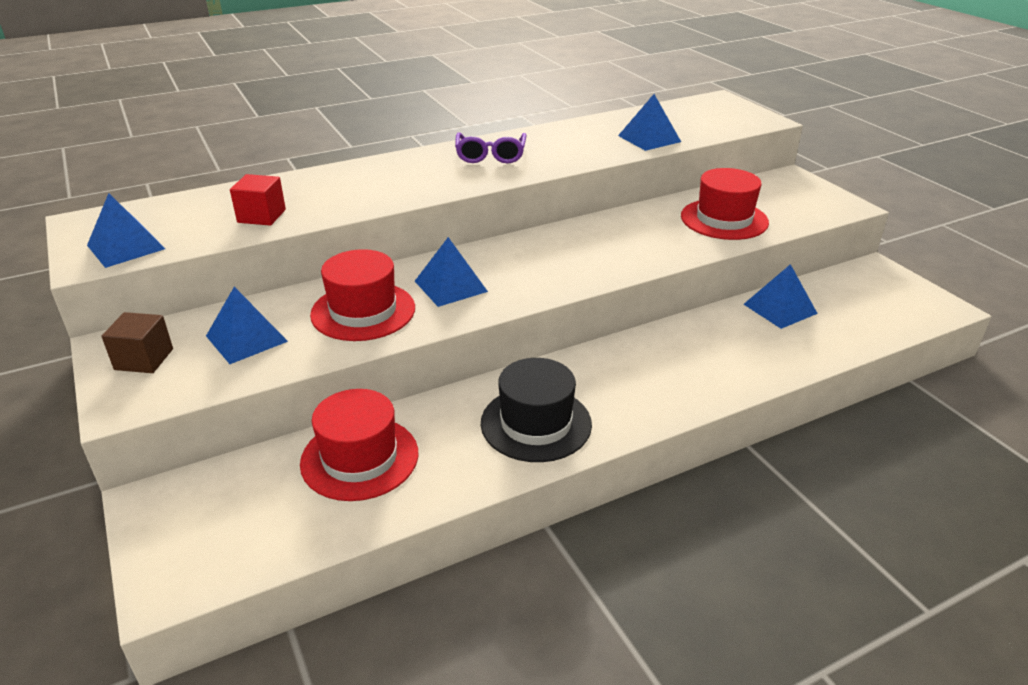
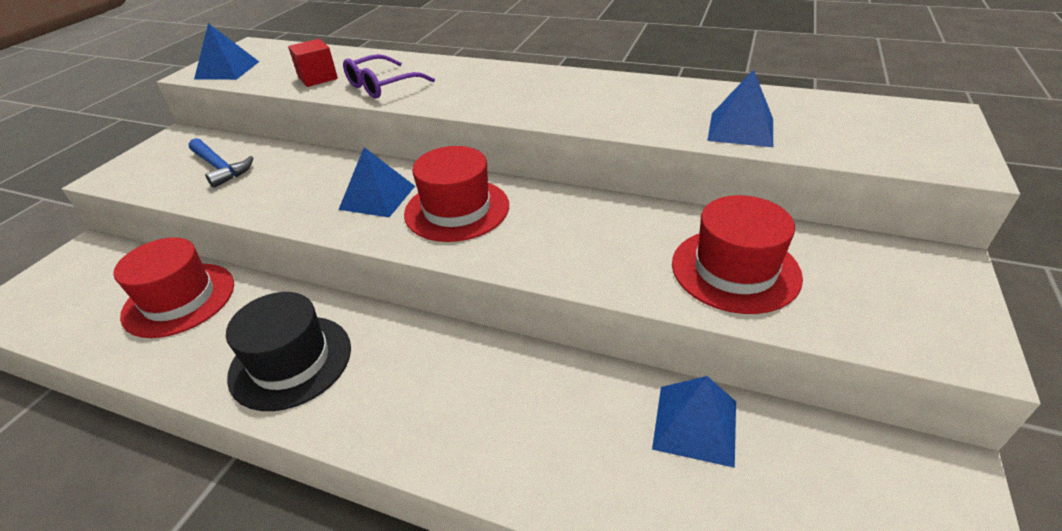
camera: 50 degrees right, 5 degrees up
brown cube [101,312,173,373] -> none
blue pyramid [206,287,288,364] -> blue hammer [189,138,254,188]
red hat [310,249,415,341] -> red hat moved to [404,146,509,242]
purple glasses [455,133,526,164] -> purple glasses moved to [343,54,435,99]

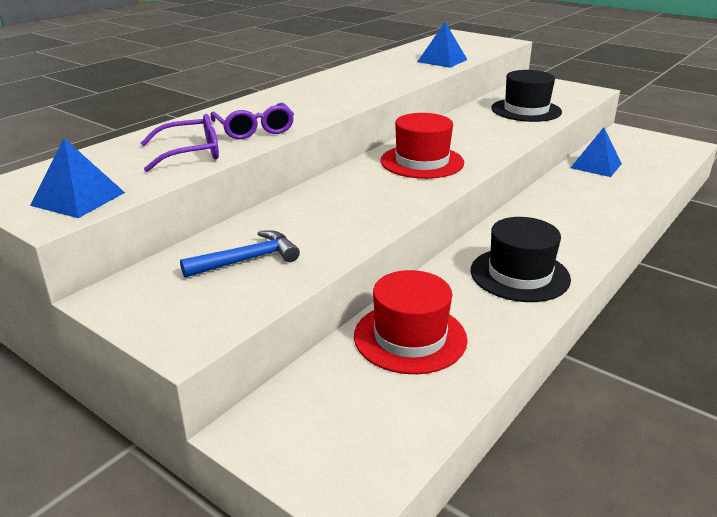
camera: 75 degrees left, 10 degrees down
red cube [288,39,338,87] -> purple glasses [141,114,219,172]
blue pyramid [338,147,415,217] -> none
red hat [672,195,803,314] -> black hat [491,70,562,122]

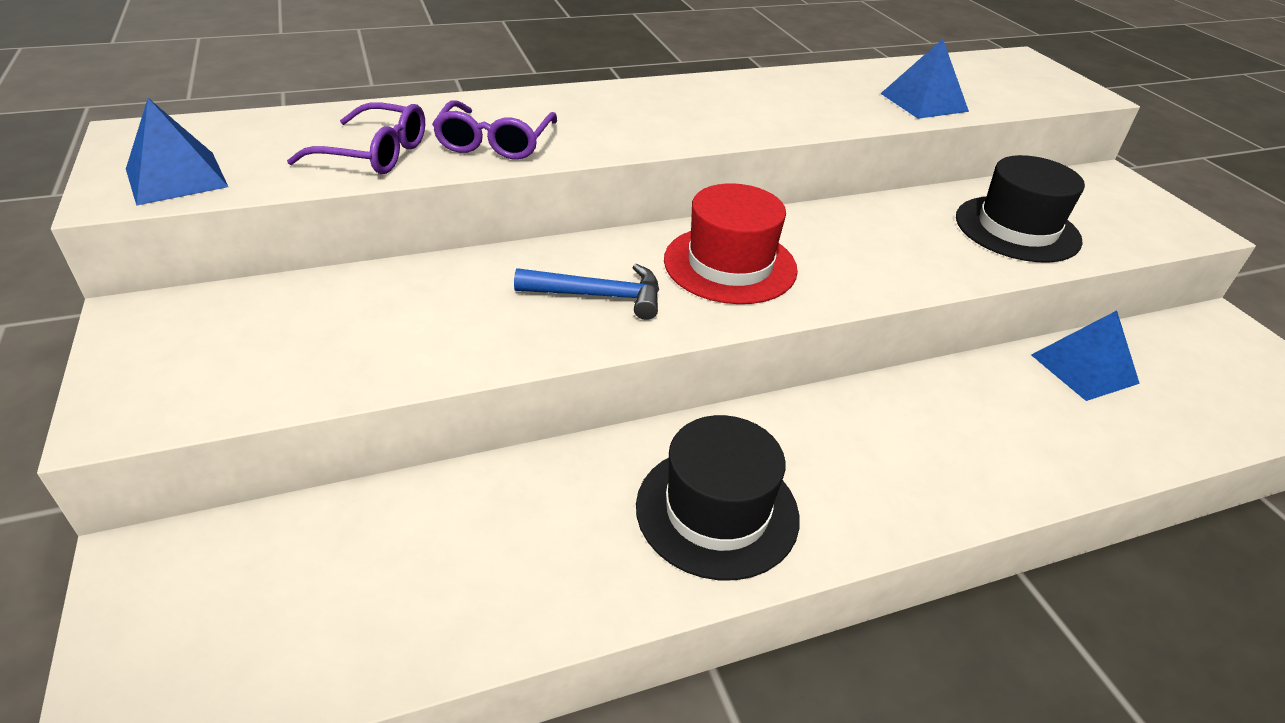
camera: 30 degrees right, 10 degrees up
blue hammer [180,230,300,278] -> blue hammer moved to [514,264,659,320]
red hat [354,270,468,374] -> none

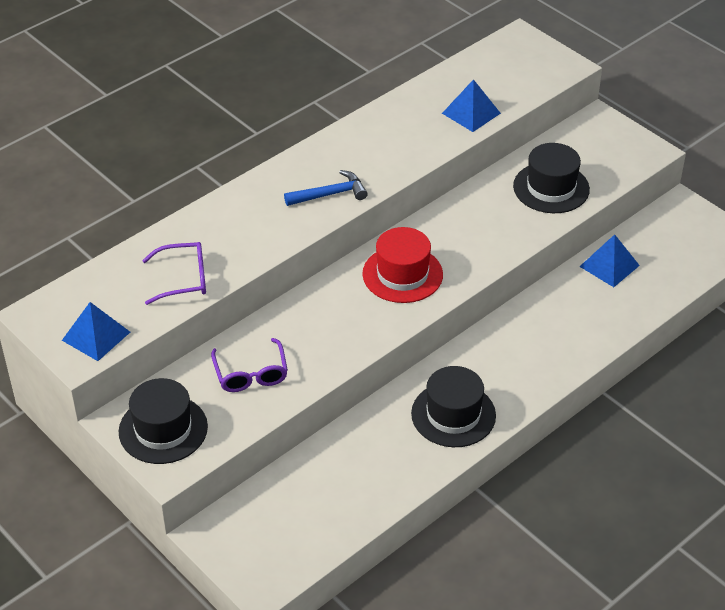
camera: 20 degrees left, 5 degrees up
purple glasses [432,101,557,159] -> purple glasses moved to [211,338,288,392]
blue hammer [514,264,659,320] -> blue hammer moved to [284,170,368,206]
none -> black hat [119,378,208,464]

